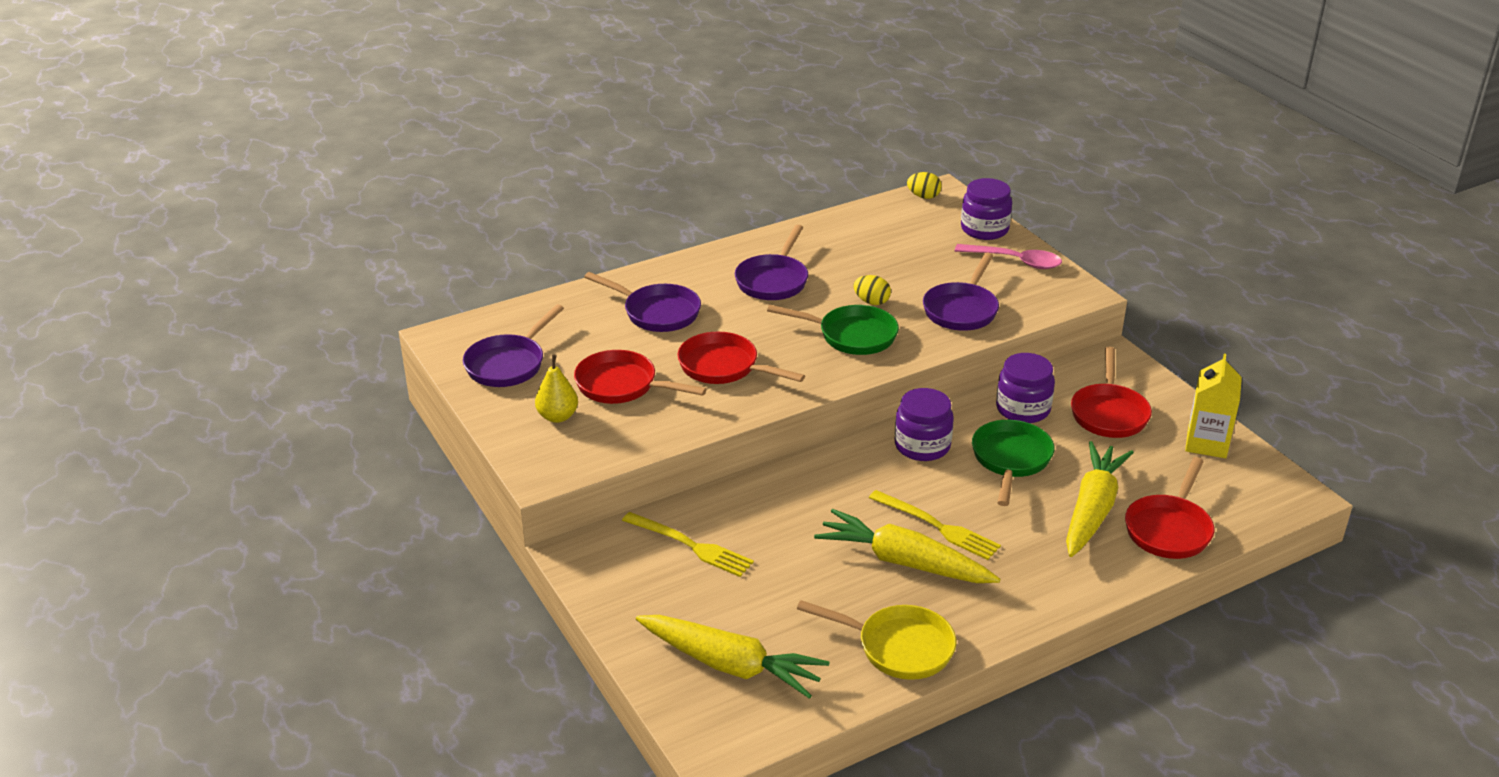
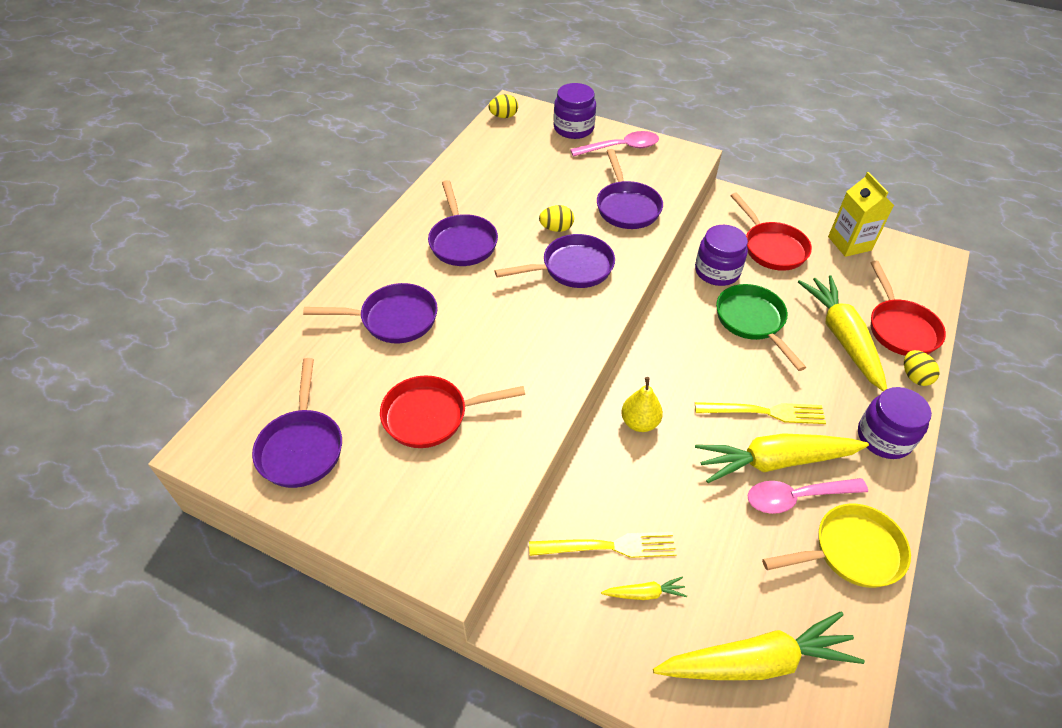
camera: 35 degrees left, 15 degrees up
yellow pear [535,355,578,423] -> yellow pear moved to [621,377,663,432]
red pan [677,332,805,384] -> none
green pan [767,305,899,355] -> purple pan [495,234,615,288]
purple jar [895,388,954,461] -> purple jar moved to [858,387,932,459]
none -> yellow carrot [601,576,687,600]
none -> pink spoon [747,478,868,514]
none -> yellow egg [904,350,940,386]

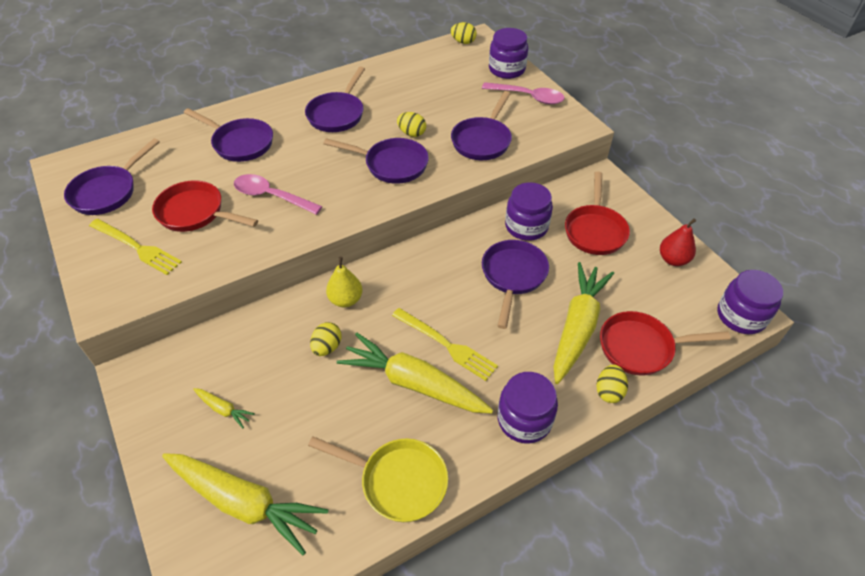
camera: 35 degrees right, 0 degrees up
yellow fork [529,532,677,558] -> yellow fork moved to [89,219,182,275]
green pan [716,284,806,371] -> purple pan [482,240,549,329]
pink spoon [747,478,868,514] -> pink spoon moved to [234,174,323,215]
yellow carton [828,172,894,257] -> red pear [660,218,696,266]
red pan [870,261,946,356] -> red pan turned 60 degrees clockwise [600,311,730,376]
none -> yellow egg [310,322,342,356]
none -> purple jar [717,270,783,334]

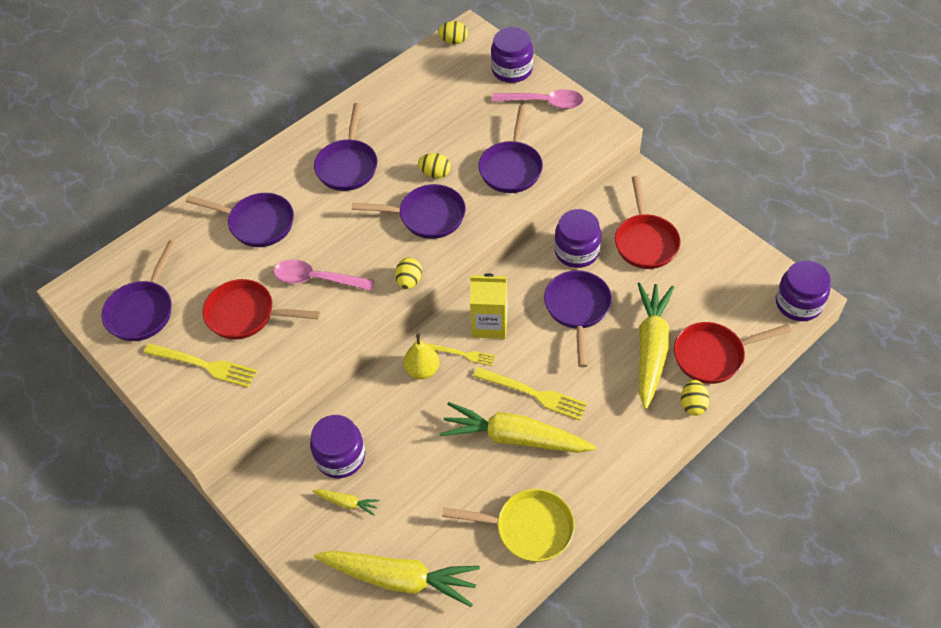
camera: 10 degrees left, 5 degrees up
yellow egg [310,322,342,356] -> yellow egg moved to [395,258,422,289]
purple jar [497,372,558,444] -> purple jar moved to [310,415,365,478]
red pear [660,218,696,266] -> none
none -> yellow fork [427,343,495,366]
none -> yellow carton [470,274,508,339]

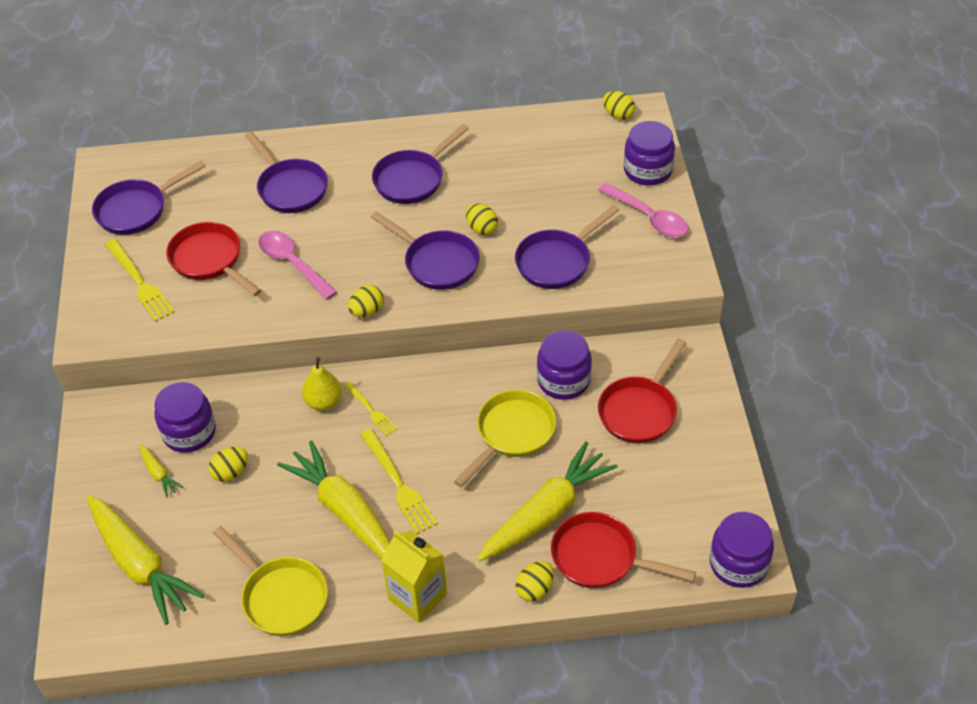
camera: 35 degrees right, 5 degrees down
yellow carton [470,274,508,339] -> yellow carton moved to [381,531,447,623]
purple pan [544,270,612,367] -> yellow pan [454,390,556,487]
none -> yellow egg [209,447,248,482]

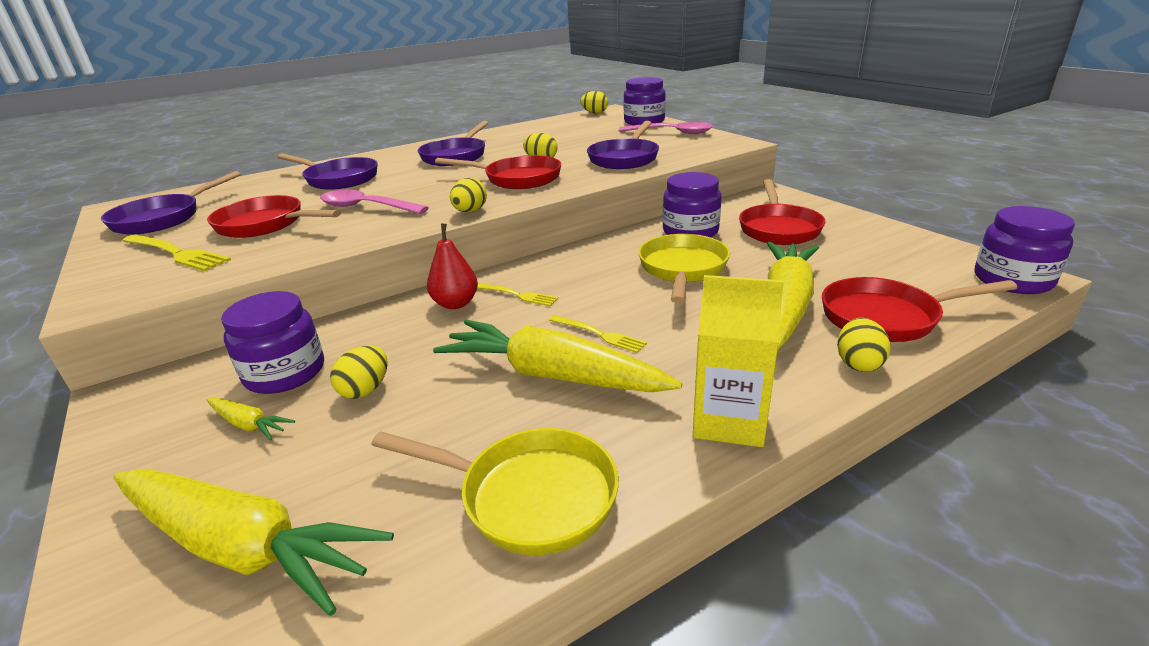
camera: 25 degrees left, 20 degrees down
yellow pear [302,356,342,411] -> red pear [427,224,478,309]
yellow fork [360,429,437,534] -> yellow fork [549,315,647,353], size x0.61
purple pan [371,212,480,290] -> red pan [435,155,561,189]

